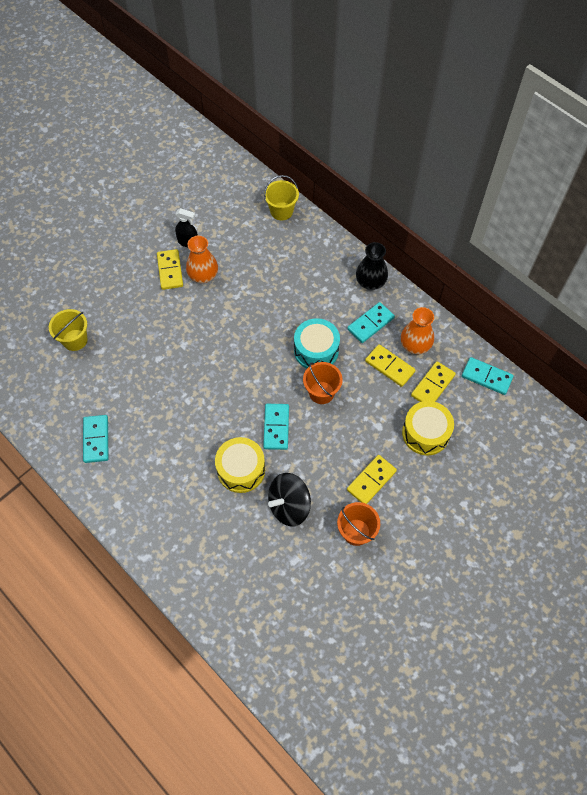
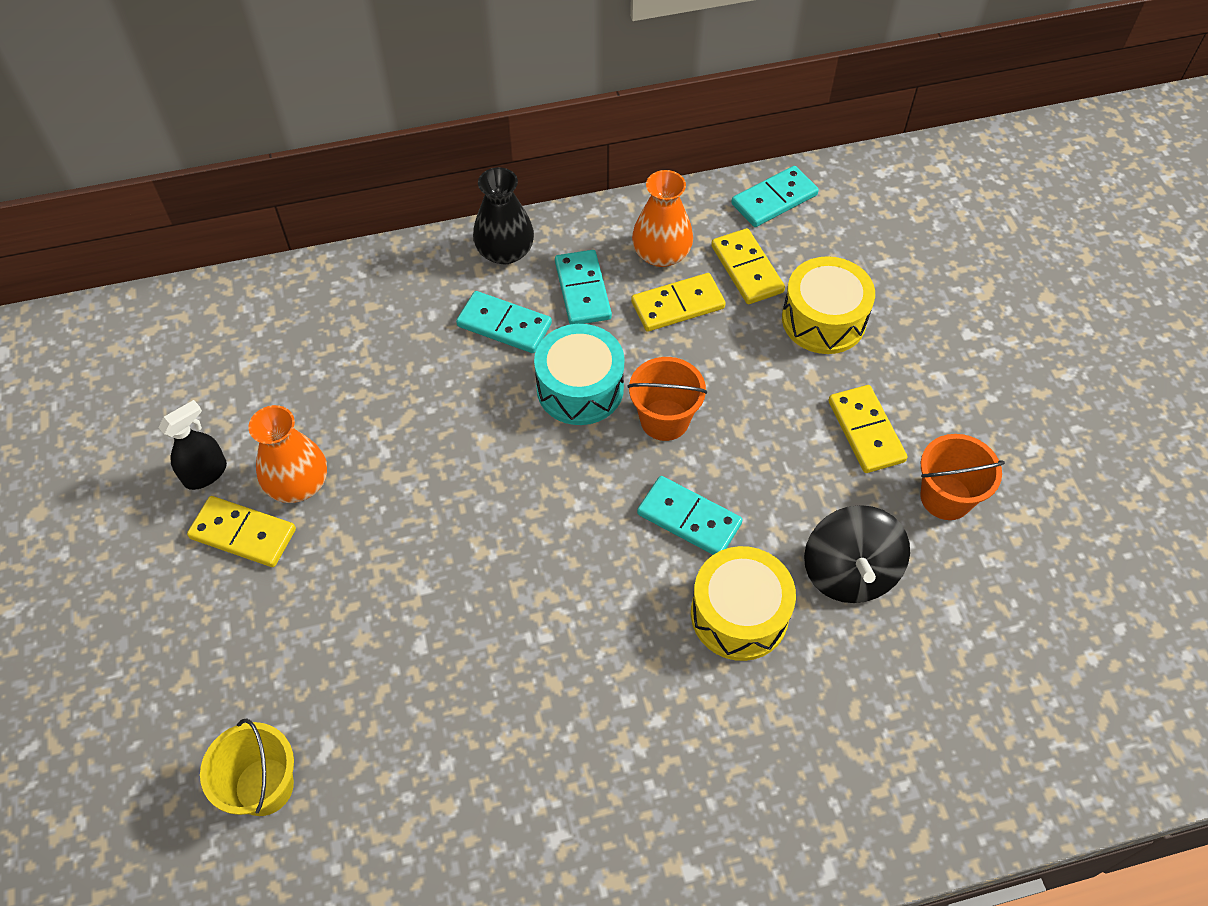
camera: 60 degrees left, 5 degrees down
turquoise domino [83,415,108,463] -> turquoise domino moved to [456,291,552,353]
yellow bucket [264,175,299,220] -> none

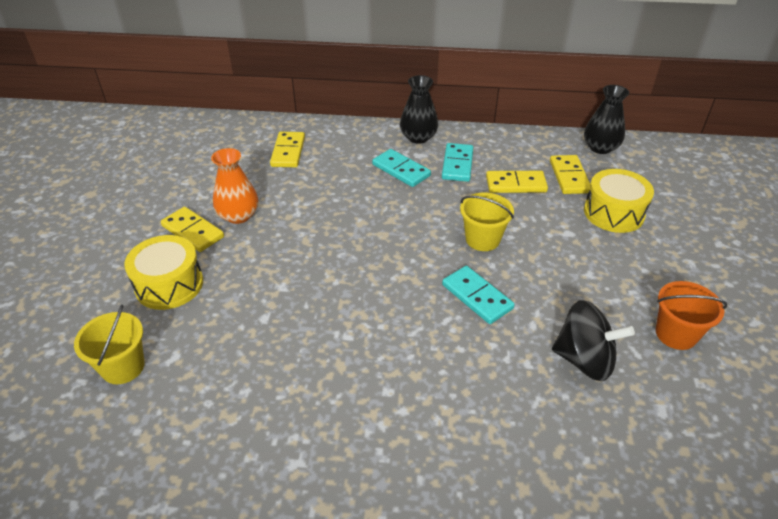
camera: 20 degrees right, 15 degrees down
black spray bottle [158,400,227,490] -> none
turquoise drum [534,324,625,425] -> none
orange bucket [628,357,707,441] -> yellow bucket [460,192,514,251]
orange vase [632,170,693,267] -> none
yellow drum [691,546,796,661] -> yellow drum moved to [124,235,203,310]
turquoise domino [731,166,819,227] -> black vase [584,85,629,154]
black spinning top [804,505,910,603] -> black spinning top turned 90 degrees counterclockwise [552,300,635,381]
yellow domino [828,385,907,473] -> yellow domino moved to [270,132,305,167]

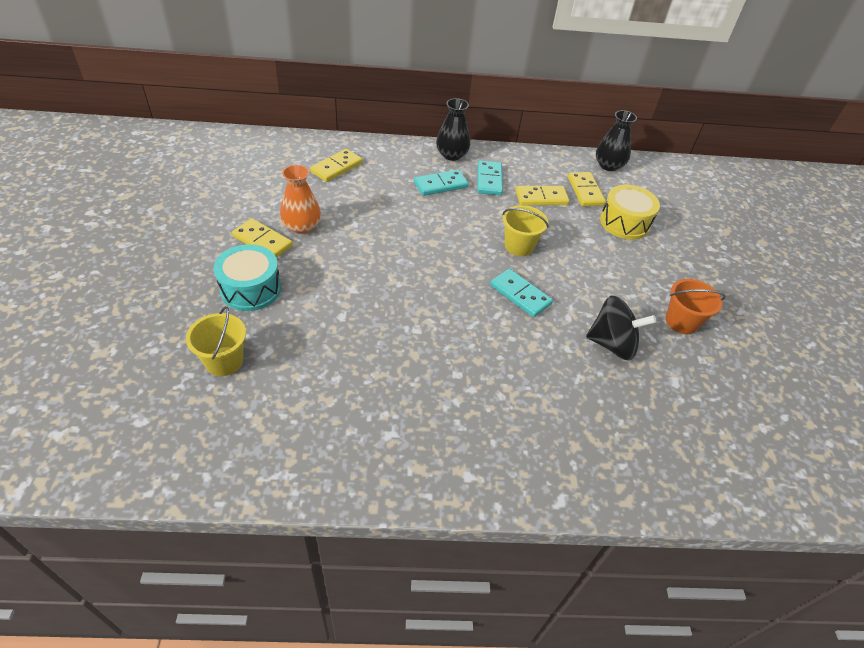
camera: 10 degrees left, 5 degrees up
yellow drum [124,235,203,310] -> turquoise drum [214,244,281,311]
yellow domino [270,132,305,167] -> yellow domino turned 45 degrees clockwise [310,149,362,182]
turquoise domino [372,149,431,187] -> turquoise domino turned 60 degrees counterclockwise [414,170,468,196]

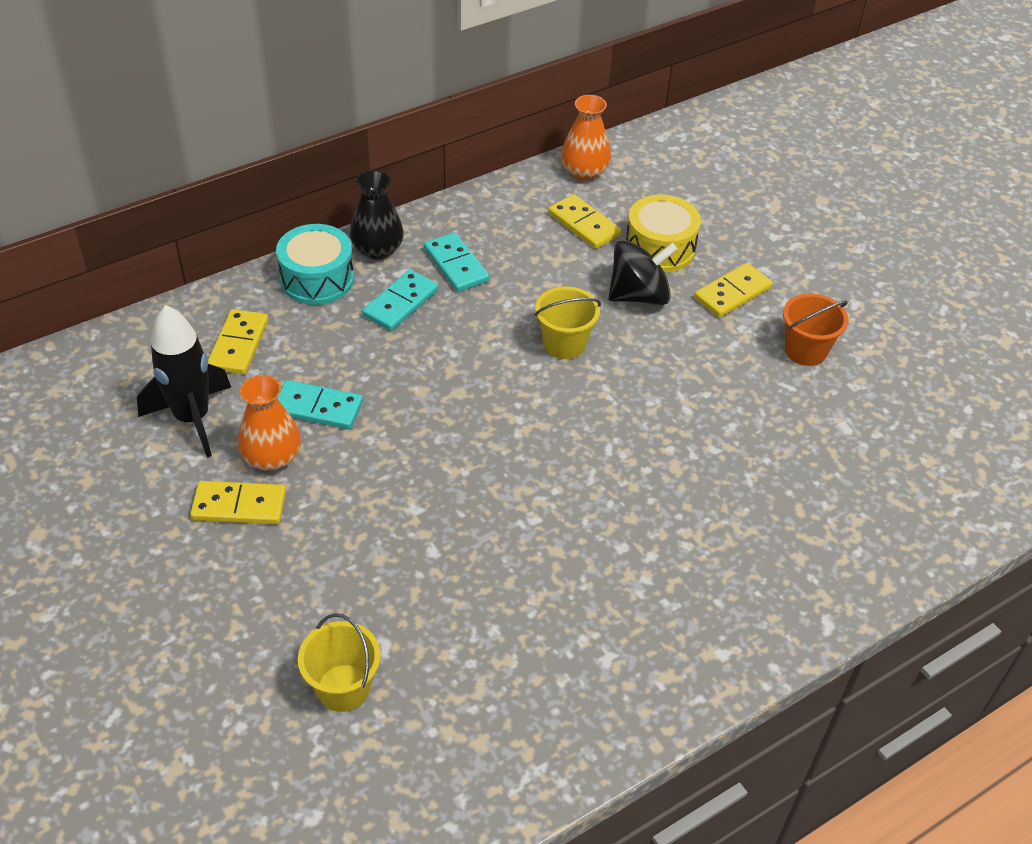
camera: 30 degrees left, 0 degrees up
turquoise drum [214,244,281,311] -> turquoise drum moved to [276,224,354,305]
turquoise domino [490,269,553,317] -> turquoise domino moved to [277,380,363,429]
yellow domino [515,186,569,205] -> yellow domino moved to [694,263,772,318]
black spinning top [586,295,656,361] -> black spinning top moved to [609,240,678,305]
black vase [596,110,637,171] -> orange vase [561,95,611,181]
none -> black rocket [137,305,231,458]

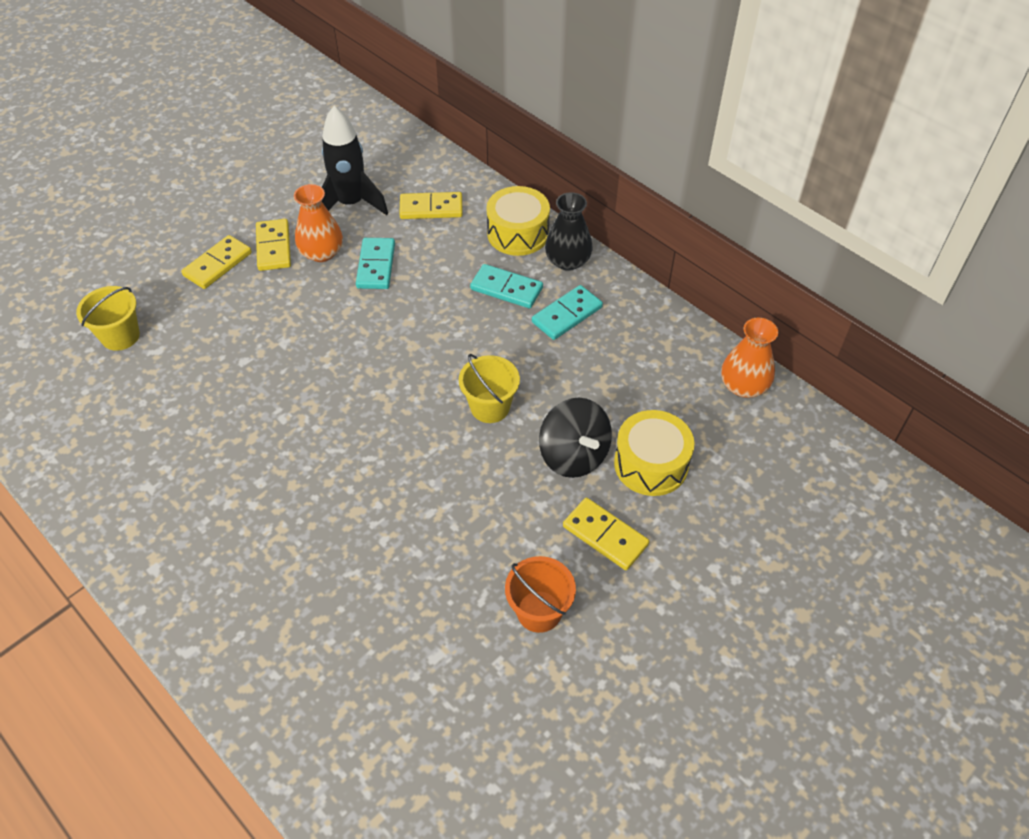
camera: 80 degrees right, 5 degrees up
turquoise drum [276,224,354,305] -> yellow drum [486,186,550,256]
yellow domino [548,194,621,249] -> yellow domino moved to [181,235,252,289]

